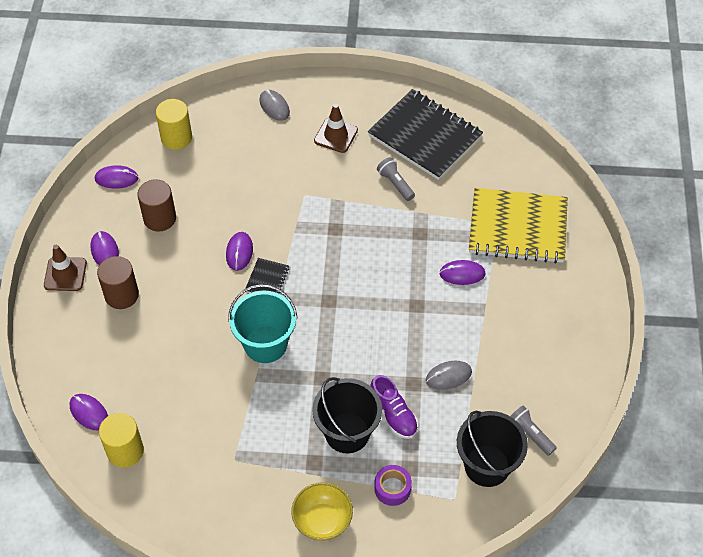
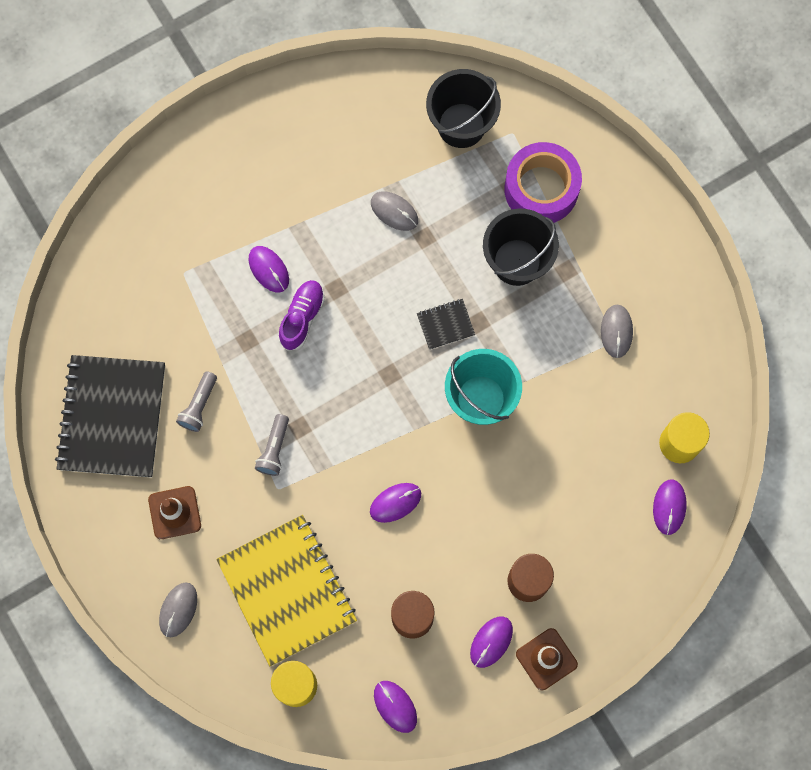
camera: 125 degrees left, 20 degrees up
black notebook [245,258,289,294] -> black notebook moved to [417,299,475,350]
yellow bowl [291,482,353,541] -> none
purple shoe [370,375,418,439] -> purple shoe moved to [278,280,325,351]
purple tape [374,465,412,506] -> purple tape [504,142,582,223], size x1.92
yellow notebook [469,188,568,263] -> yellow notebook moved to [216,515,357,666]
grey flashlight [510,405,556,456] -> grey flashlight moved to [255,414,289,476]
none -> grey mouse [601,304,633,358]

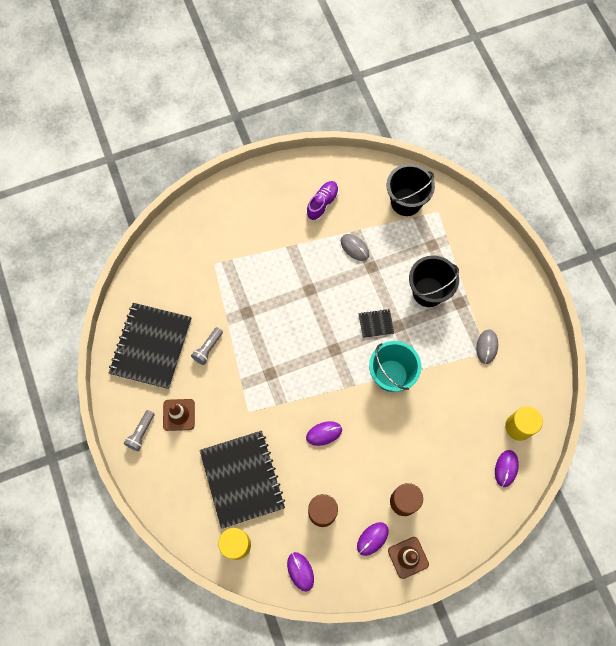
camera: 10 degrees right, 5 degrees down
grey mouse [159,582,197,637] -> none
yellow notebook [216,515,357,666] -> black notebook [200,431,285,529]
purple mouse [249,246,289,292] -> none
grey flashlight [255,414,289,476] -> grey flashlight moved to [124,410,154,451]
purple shoe [278,280,325,351] -> purple shoe moved to [306,181,339,221]
purple tape [504,142,582,223] -> none

